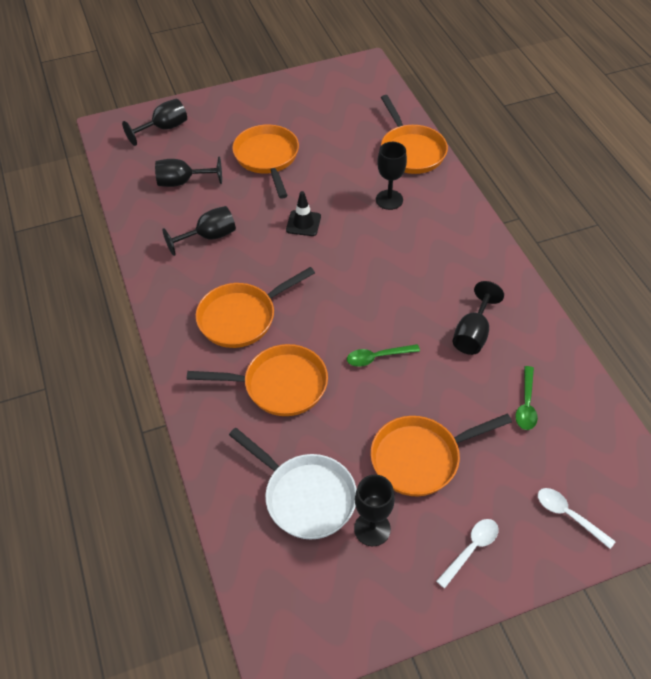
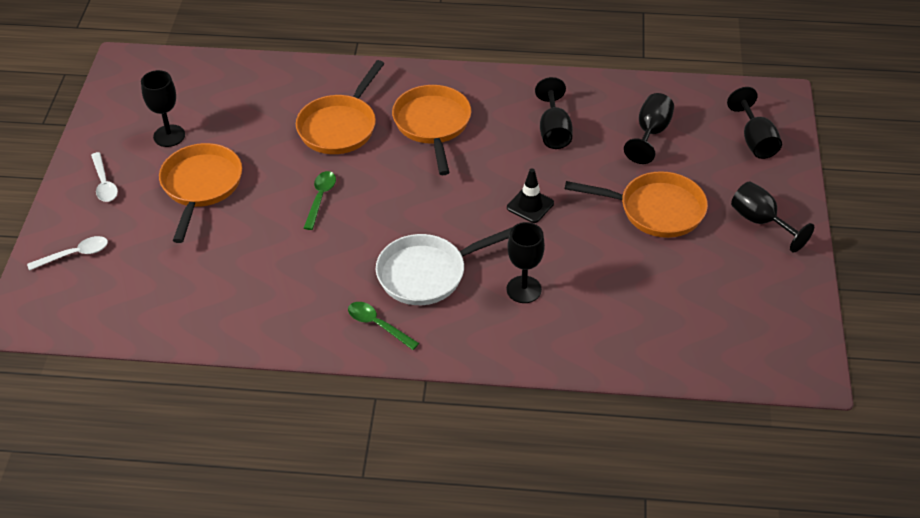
camera: 115 degrees right, 5 degrees down
white pan [229,428,357,539] -> white pan moved to [376,227,513,305]
orange pan [381,95,448,174] -> none
black goblet [453,281,504,355] -> black goblet moved to [731,181,814,253]
green spoon [515,366,538,430] -> green spoon moved to [348,302,419,350]

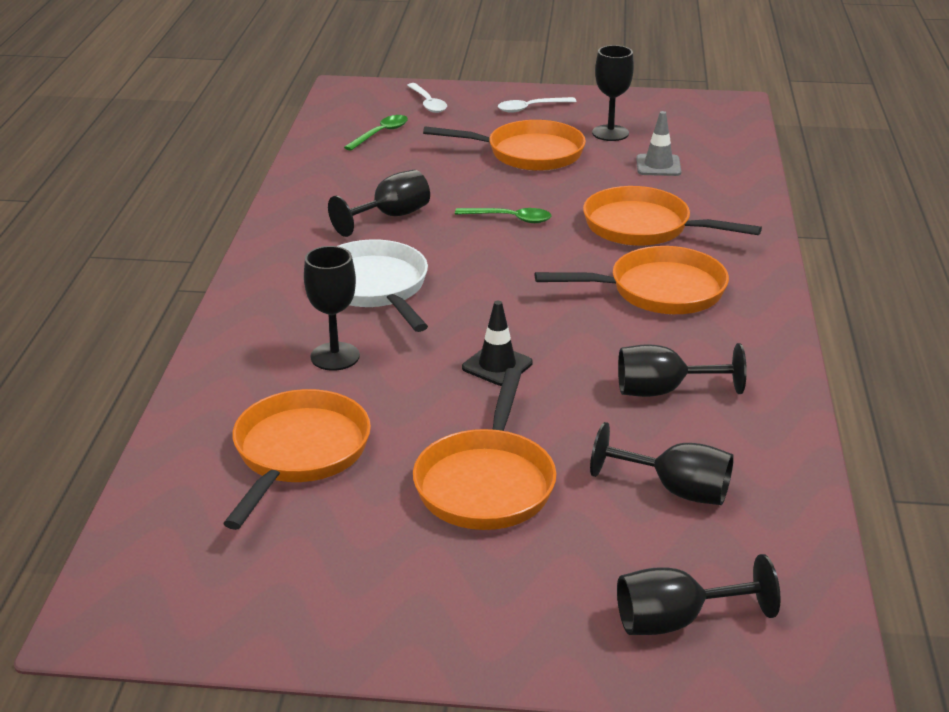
camera: 90 degrees right, 15 degrees down
green spoon [348,302,419,350] -> green spoon moved to [344,115,408,151]
black goblet [731,181,814,253] -> black goblet moved to [328,170,430,237]
none -> orange pan [223,389,371,530]
none -> grey traffic cone [636,111,681,176]

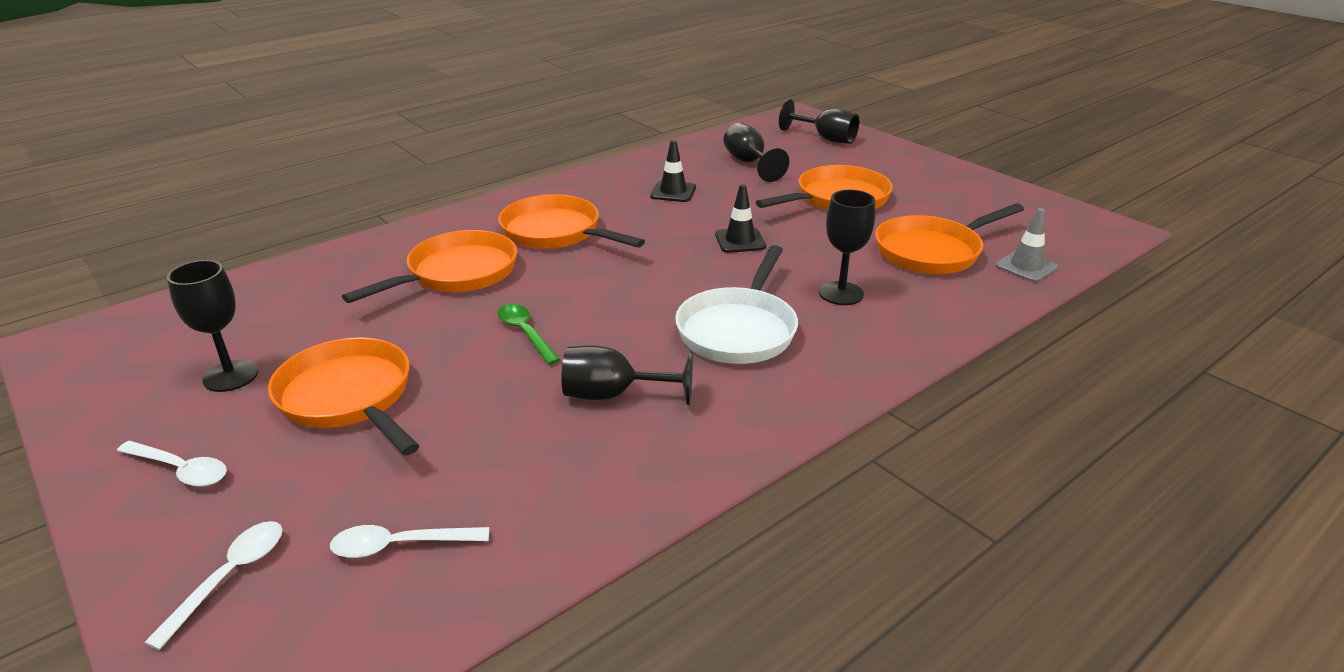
camera: 135 degrees left, 0 degrees up
green spoon [344,115,408,151] -> white spoon [330,525,489,558]
orange pan [583,186,762,246] -> orange pan turned 120 degrees counterclockwise [342,230,517,303]
black goblet [618,343,747,397] -> black traffic cone [650,140,696,202]
grey traffic cone [636,111,681,176] -> grey traffic cone moved to [995,208,1058,282]

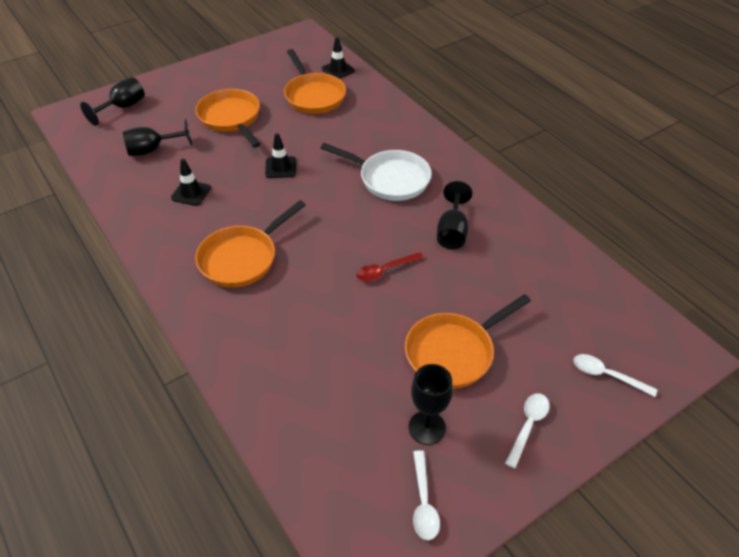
camera: 85 degrees left, 15 degrees up
white spoon [330,525,489,558] -> white spoon moved to [413,450,440,540]
orange pan [342,230,517,303] -> none
green spoon [497,304,561,365] -> red spoon [356,252,424,281]
black goblet [819,190,875,305] -> none
grey traffic cone [995,208,1058,282] -> black traffic cone [322,37,355,78]

